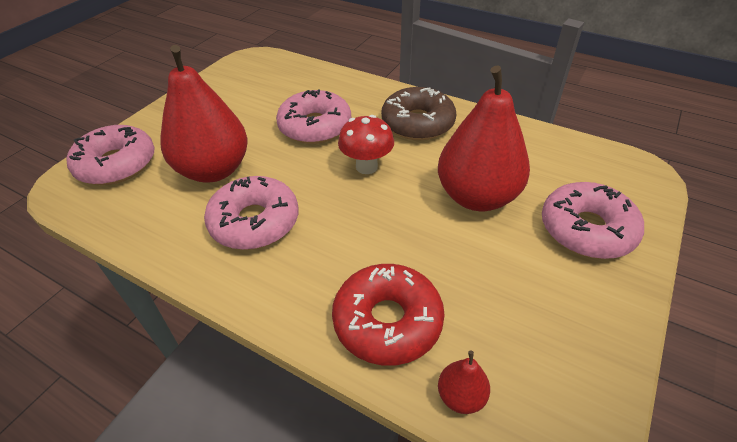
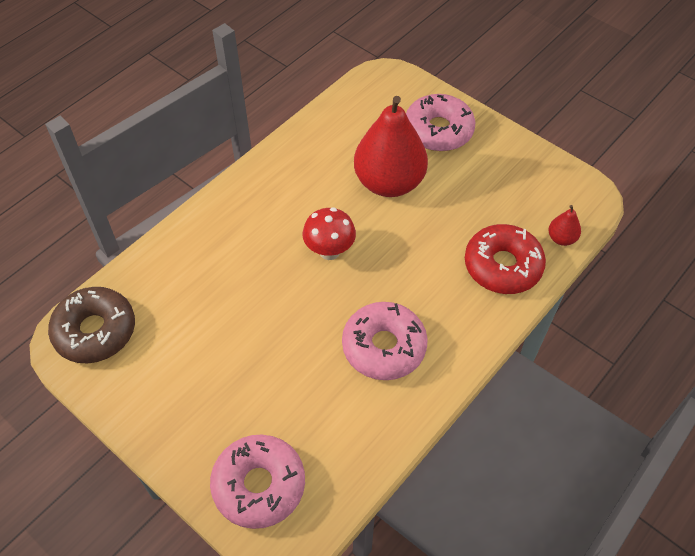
camera: 80 degrees left, 10 degrees up
red pear [160,45,248,182] -> none
pink donut [276,90,351,144] -> none
brown donut [381,87,456,140] -> brown donut moved to [48,287,135,363]

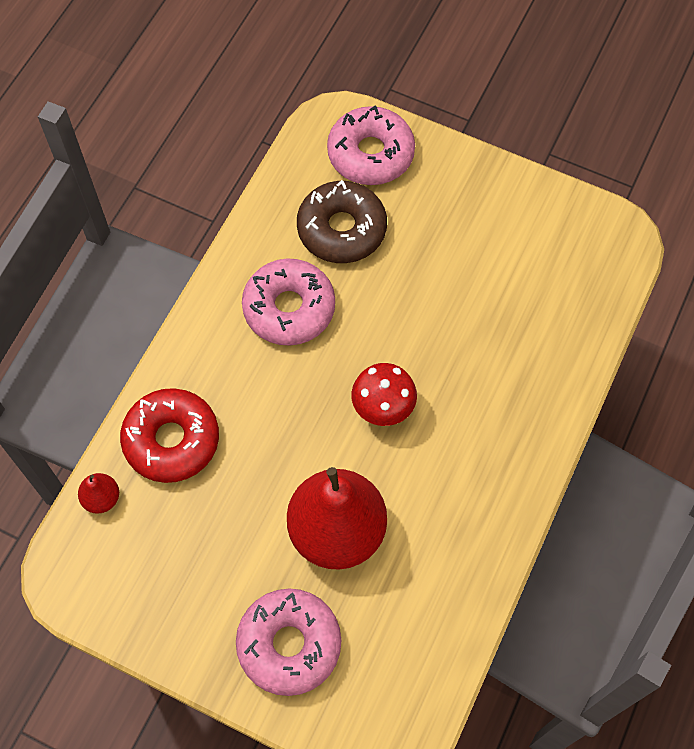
camera: 165 degrees right, 10 degrees up
brown donut [48,287,135,363] -> brown donut moved to [297,180,387,263]

